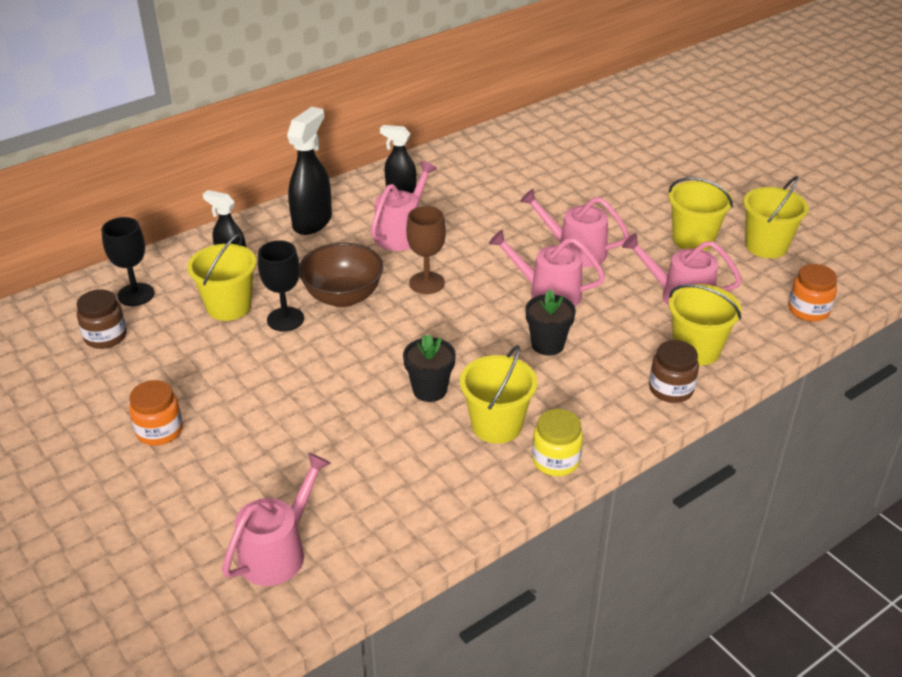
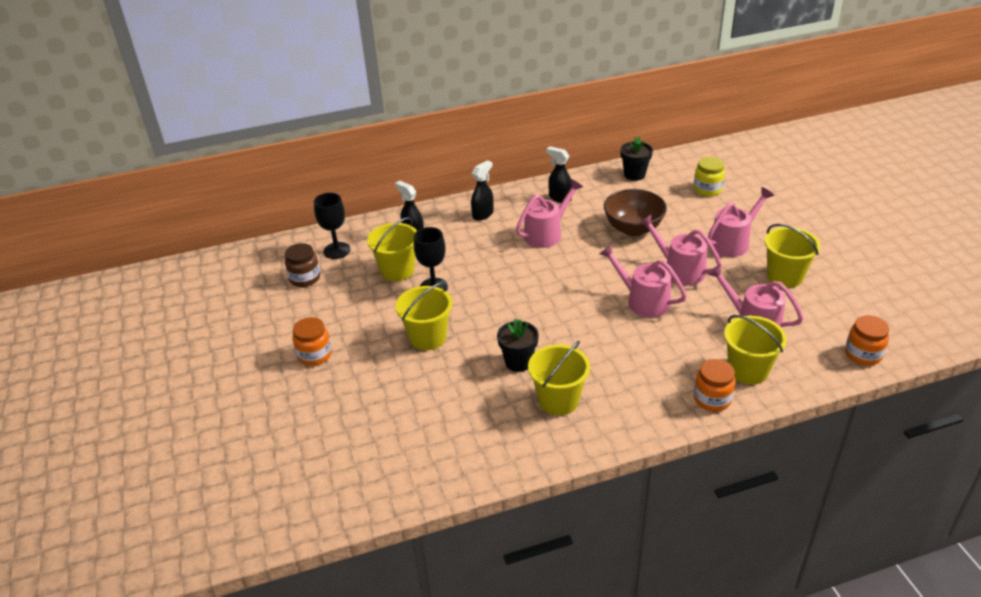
camera: 20 degrees right, 0 degrees up
pink watering can [222,453,331,586] -> pink watering can moved to [707,187,774,257]
black spray bottle [287,107,332,235] -> black spray bottle [471,160,494,221], size x0.63
brown bowl [299,243,383,307] -> brown bowl moved to [604,189,667,236]
brown goblet [406,206,446,294] -> none
black flower pot [525,289,576,356] -> black flower pot moved to [620,137,653,181]
yellow jar [532,409,583,476] -> yellow jar moved to [694,157,725,196]
brown jar [649,340,699,403] -> orange jar [694,359,736,412]
yellow bucket [743,176,809,258] -> yellow bucket moved to [395,283,452,350]

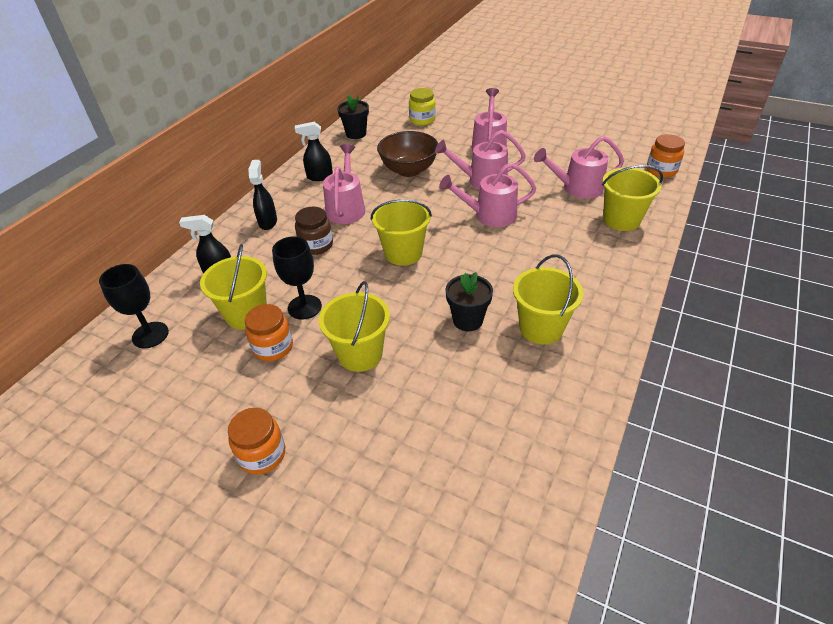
camera: 45 degrees left, 5 degrees up
brown jar [285,243,320,287] -> brown jar moved to [295,207,333,255]
orange jar [694,359,736,412] -> orange jar moved to [245,304,293,361]
yellow bucket [765,224,821,288] -> yellow bucket moved to [371,199,432,266]

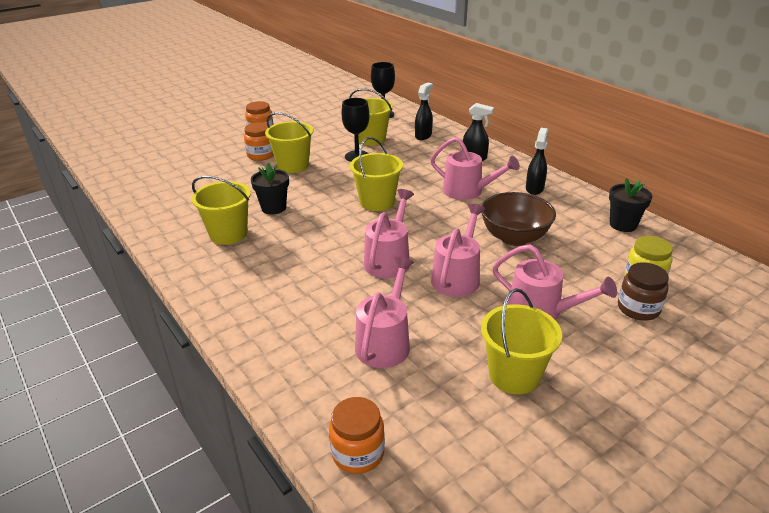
camera: 115 degrees right, 10 degrees down
orange jar [245,304,293,361] -> orange jar moved to [244,122,274,161]
brown jar [295,207,333,255] -> brown jar moved to [618,262,669,321]
yellow bucket [602,165,663,231] -> yellow bucket moved to [481,288,562,394]

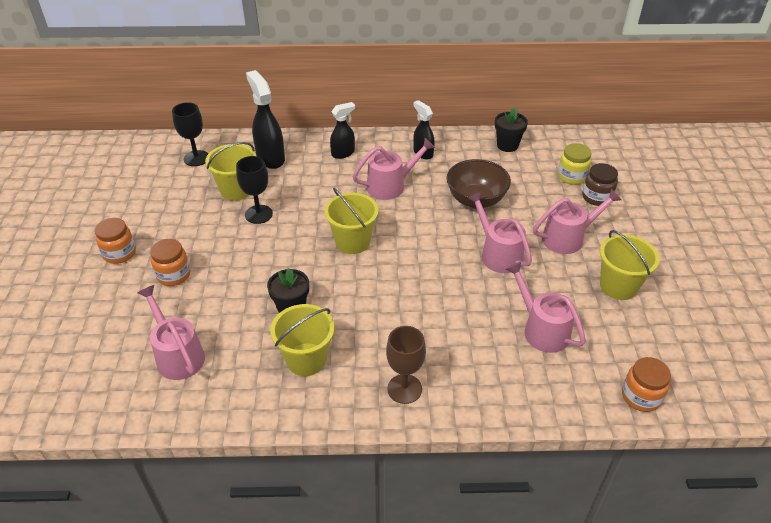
camera: 55 degrees left, 10 degrees up
yellow bucket [265,112,313,173] -> none
pink watering can [364,189,414,278] -> pink watering can moved to [137,285,205,380]
black spray bottle [415,82,433,140] -> black spray bottle [246,70,285,169], size x1.60
none -> brown goblet [386,326,426,404]

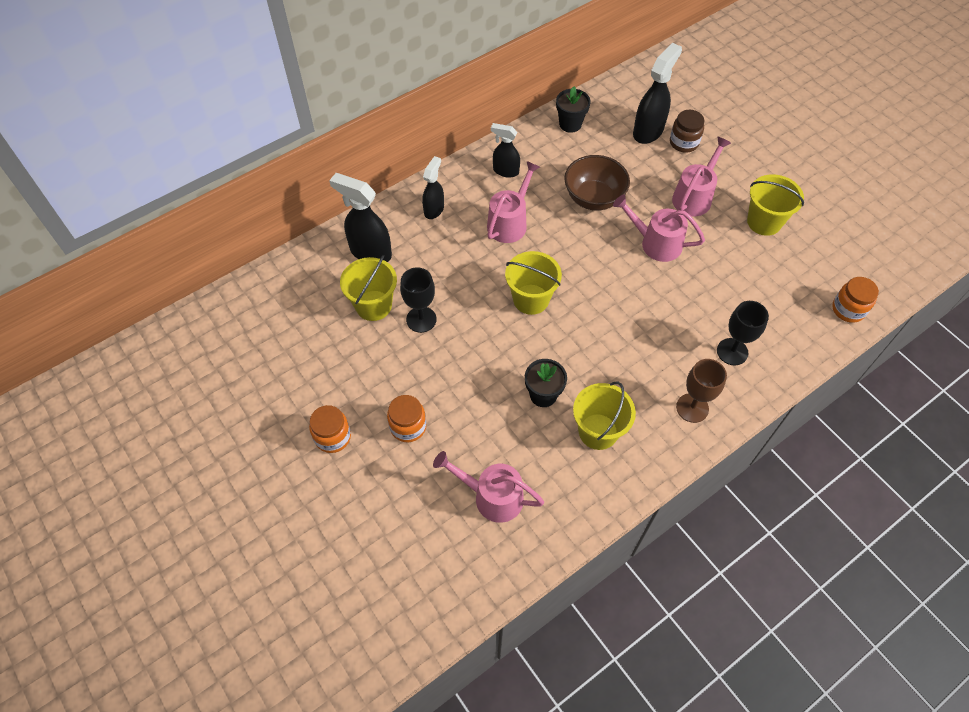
camera: 35 degrees left, 15 degrees up
black goblet [172,102,208,166] -> black goblet moved to [717,301,769,365]
pink watering can [506,262,586,353] -> none
yellow jar [558,143,592,185] -> black spray bottle [633,43,682,144]

